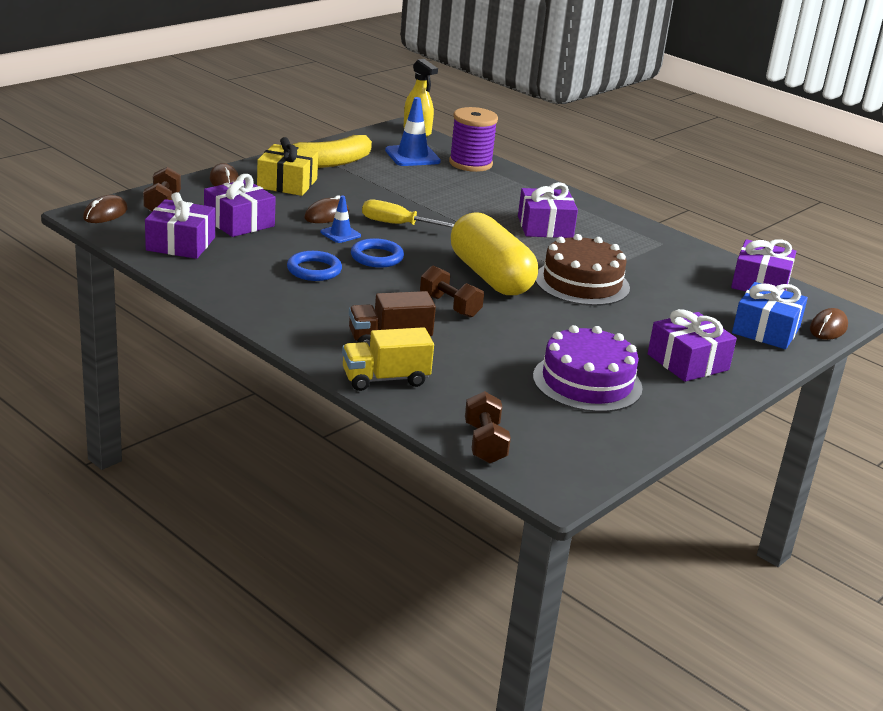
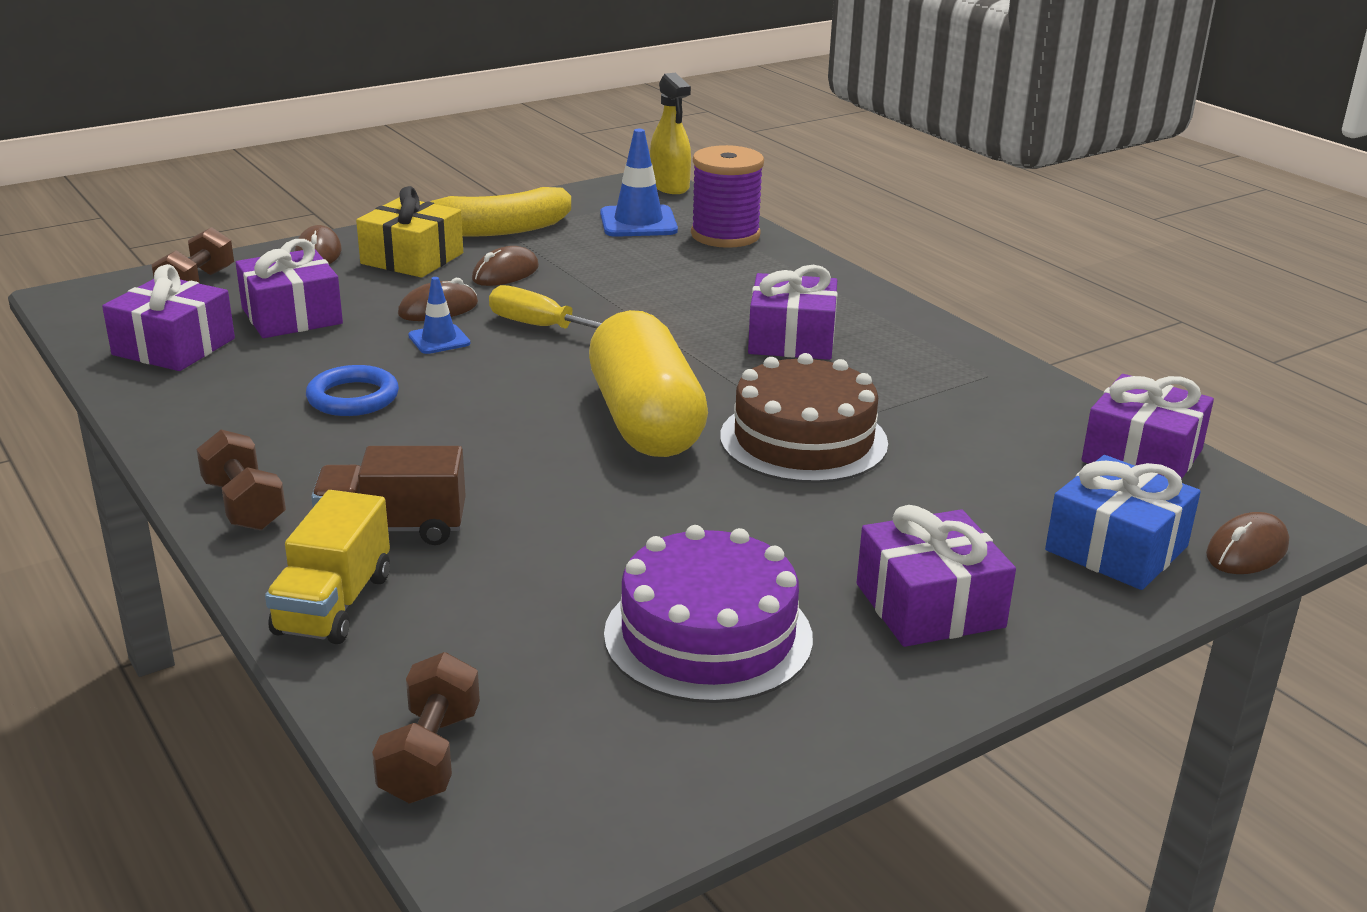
camera: 15 degrees right, 0 degrees up
brown mouse [83,195,128,223] -> brown mouse moved to [472,246,539,286]
yellow truck [342,327,434,391] -> yellow truck turned 75 degrees counterclockwise [265,490,390,644]
blue ring [351,238,404,268] -> none
brown dumbbell [420,266,484,318] -> brown dumbbell moved to [197,429,286,530]

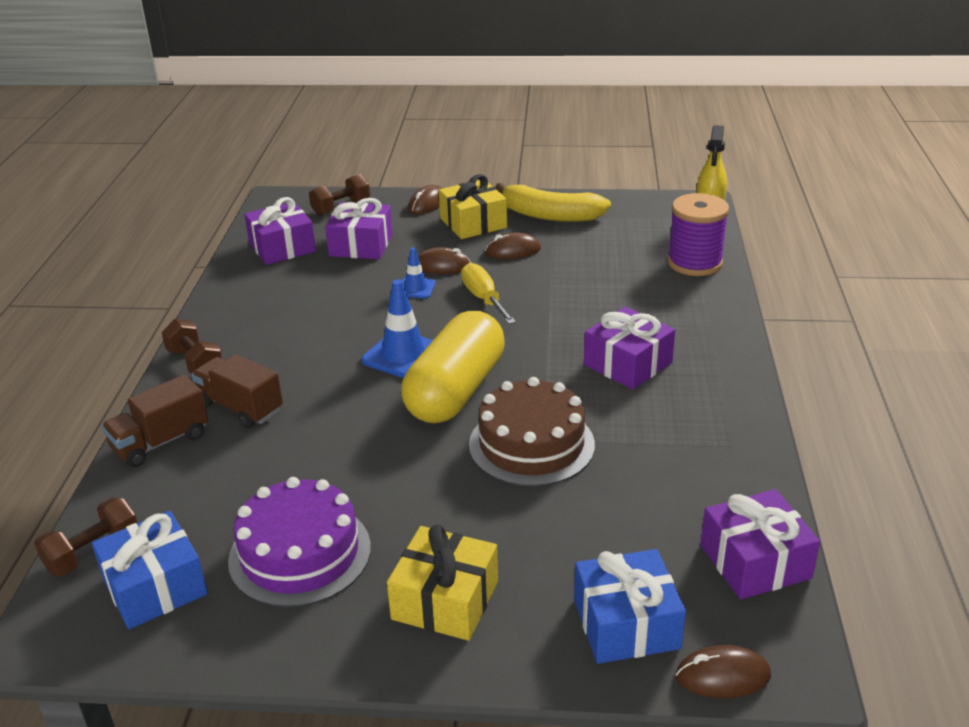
camera: 40 degrees right, 5 degrees up
brown dumbbell [197,429,286,530] -> brown dumbbell turned 45 degrees counterclockwise [161,319,222,374]
yellow truck [265,490,390,644] -> brown truck [101,375,208,467]
blue ring [306,365,399,416] -> none
blue traffic cone [600,129,678,237] -> blue traffic cone moved to [362,279,433,378]
purple gift [857,505,1016,647] -> yellow gift [387,524,498,641]
none -> blue gift [92,511,208,629]

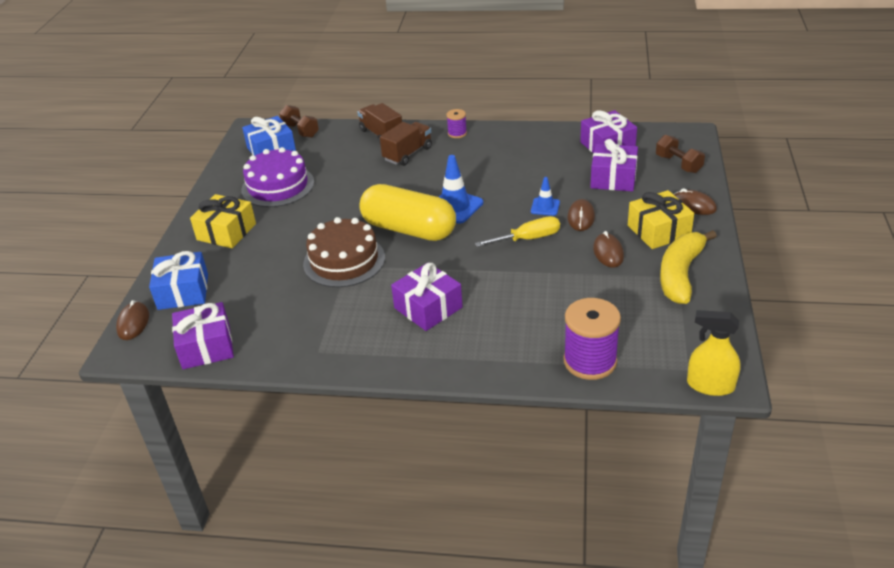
camera: 95 degrees right, 5 degrees up
brown dumbbell [161,319,222,374] -> purple spool [447,109,467,138]

